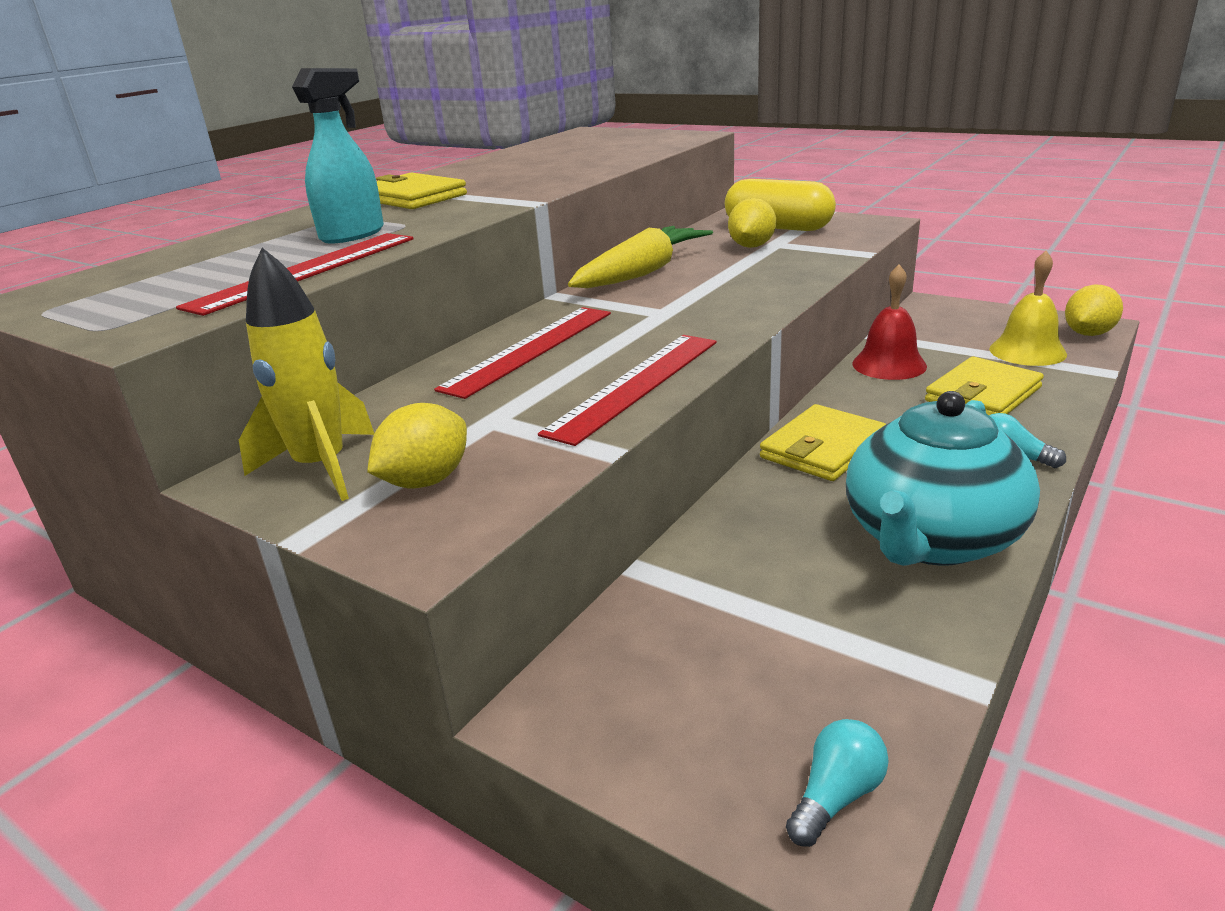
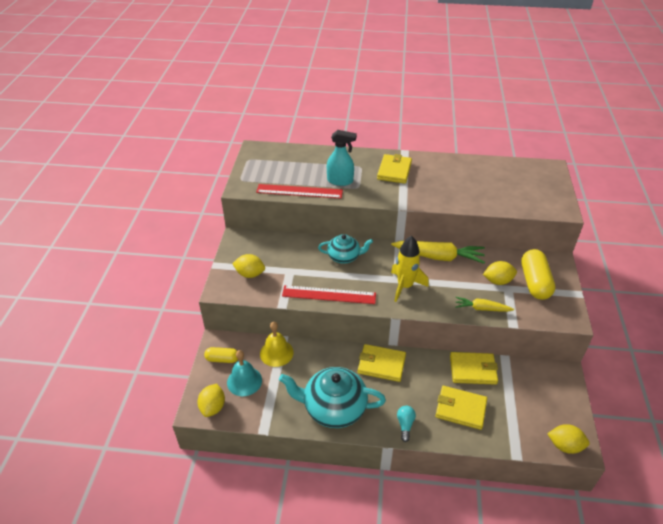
camera: 60 degrees right, 15 degrees up
yellow rocket [239,248,375,501] -> yellow rocket moved to [391,235,429,302]
red ruler [434,307,611,399] -> turquoise teapot [318,234,373,264]
turquoise light bulb [786,719,889,847] -> yellow lemon [197,384,225,417]
red bell [852,264,927,380] -> yellow wallet [450,352,498,385]
yellow bell [989,251,1067,366] -> yellow bell moved to [260,322,294,367]
none -> yellow capsule [204,347,238,363]
none -> turquoise bell [227,350,262,396]
none -> yellow carrot [455,297,514,312]

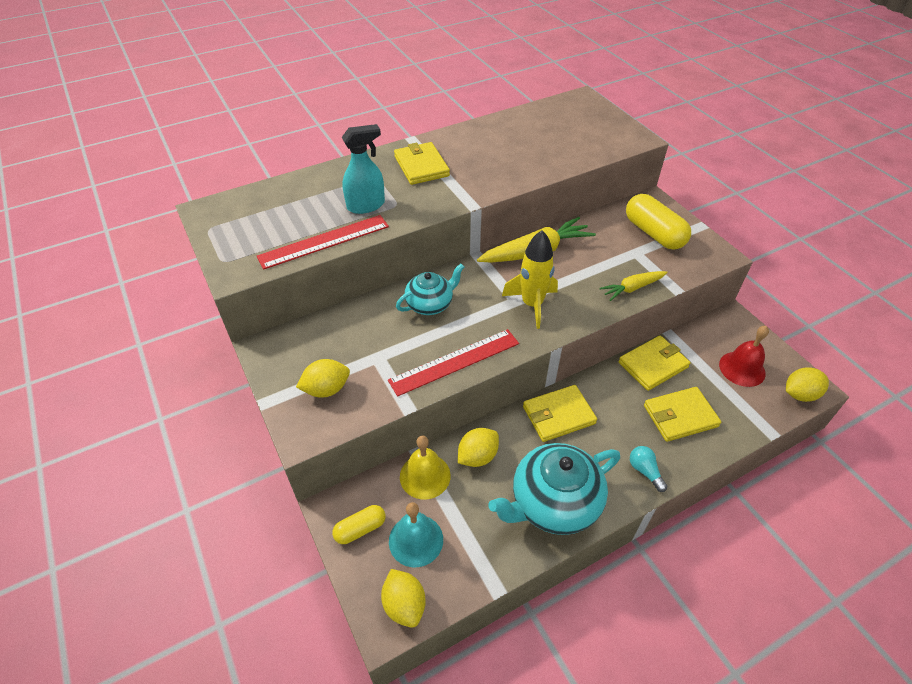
camera: 35 degrees left, 5 degrees up
yellow lemon [483,261,517,285] -> yellow lemon moved to [458,428,499,467]
none -> red bell [719,326,769,387]

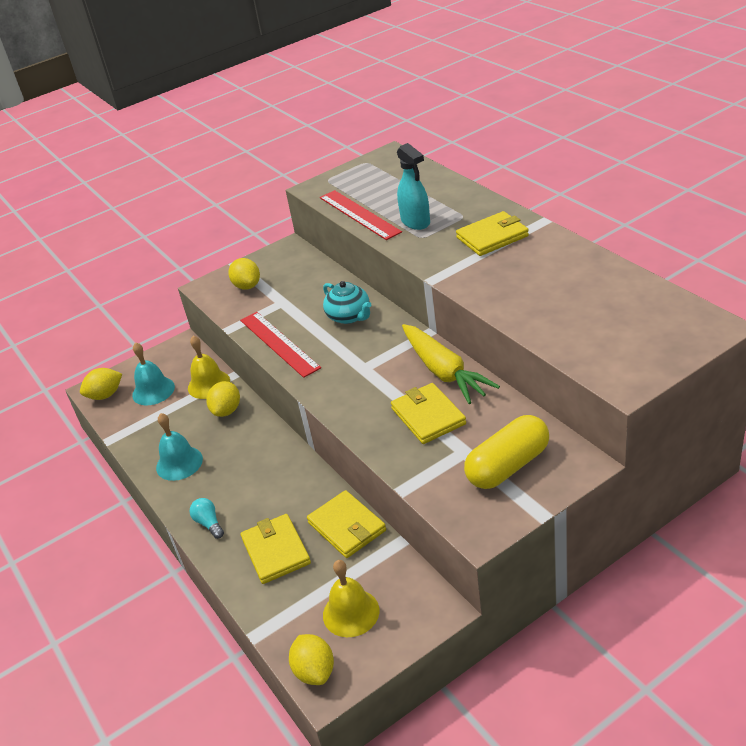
camera: 90 degrees right, 10 degrees down
yellow capsule [332,505,386,544] -> none
yellow lemon [458,428,499,467] -> yellow lemon turned 60 degrees clockwise [206,381,240,417]
turquoise teapot [488,443,620,535] -> turquoise bell [156,413,203,481]
yellow rocket [502,231,558,329] -> none
yellow wallet [523,385,597,442] -> yellow wallet moved to [391,383,466,444]
yellow carrot [600,271,668,301] -> none
turquoise light bulb [630,446,667,492] -> turquoise light bulb turned 90 degrees counterclockwise [190,498,224,539]
red bell [719,326,769,387] -> yellow bell [323,560,379,637]

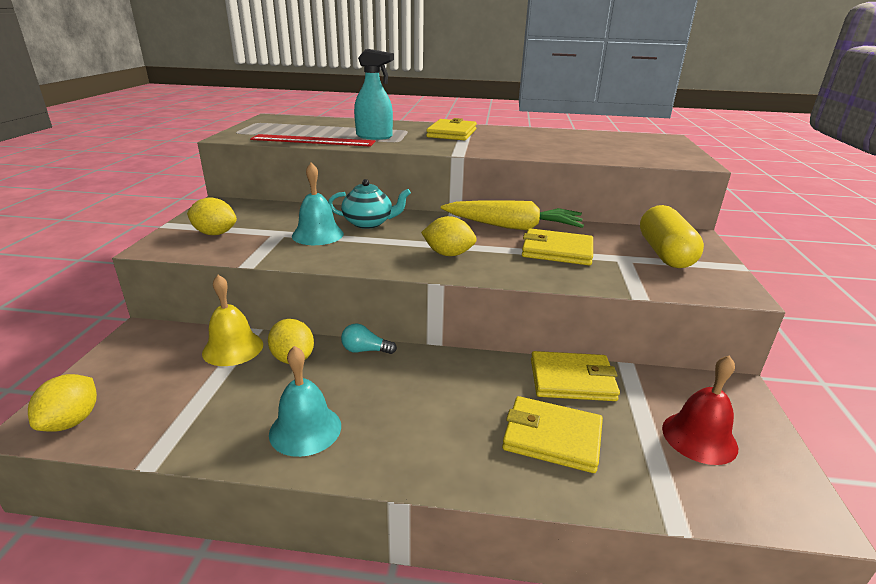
camera: 55 degrees left, 10 degrees down
turquoise bell [132,342,175,405] -> turquoise bell moved to [292,163,344,245]
turquoise light bulb [190,498,224,539] -> turquoise light bulb moved to [341,323,397,354]
red ruler [240,312,321,378] -> none
yellow lemon [289,634,334,685] -> yellow lemon moved to [421,216,477,256]
yellow bell [323,560,379,637] -> red bell [662,355,738,465]

